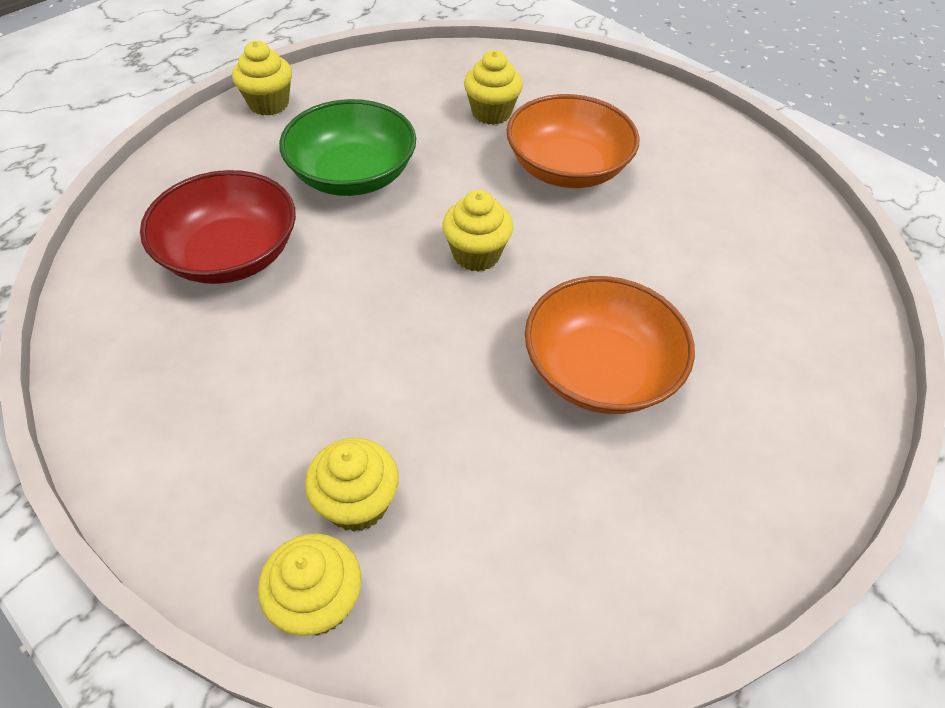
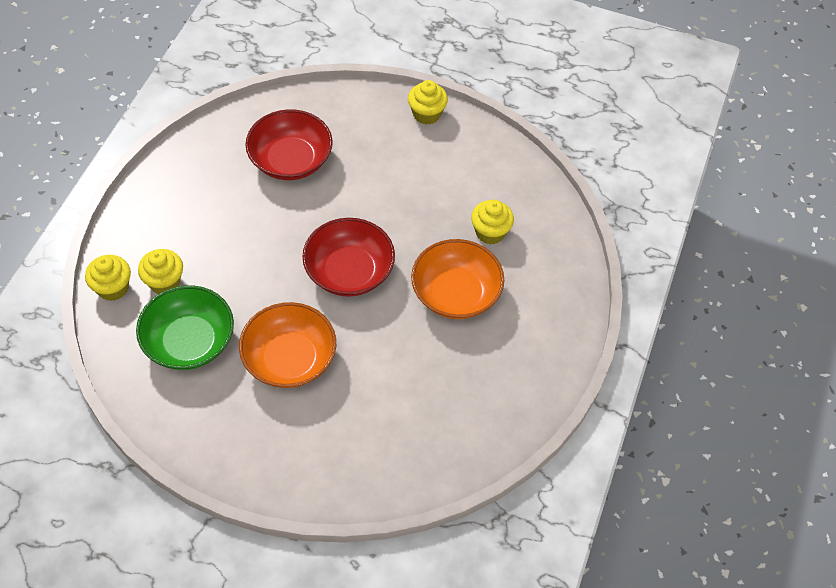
camera: 65 degrees right, 5 degrees up
green bowl [279,99,416,196] -> green bowl moved to [136,285,234,370]
yellow cupcake [442,190,513,271] -> red bowl [302,218,395,297]

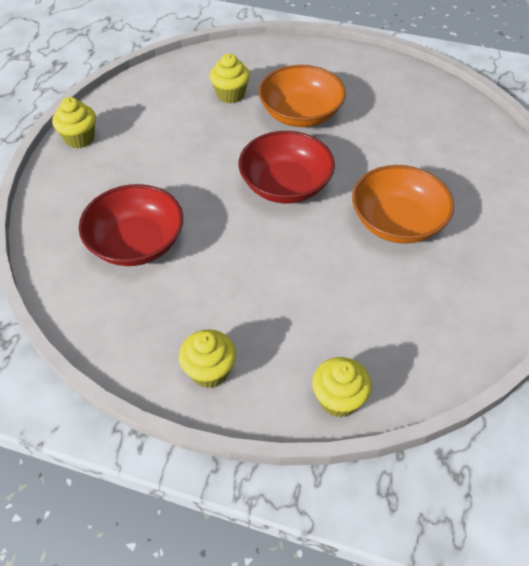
camera: 90 degrees left, 5 degrees down
green bowl [136,285,234,370] -> none
yellow cupcake [138,249,183,294] -> yellow cupcake moved to [179,329,236,388]

